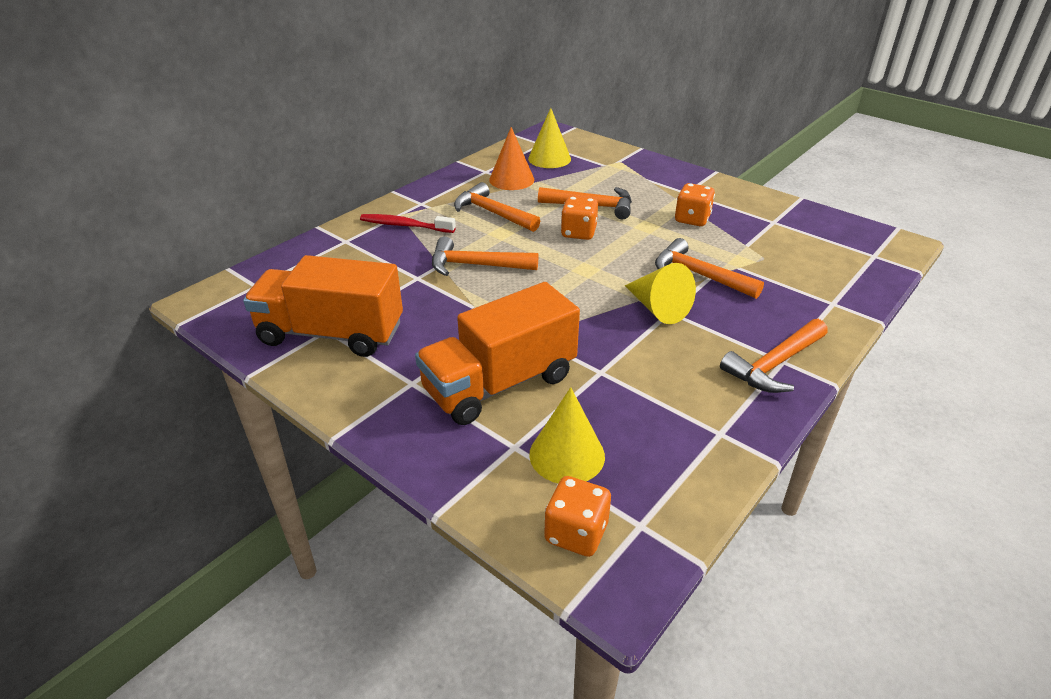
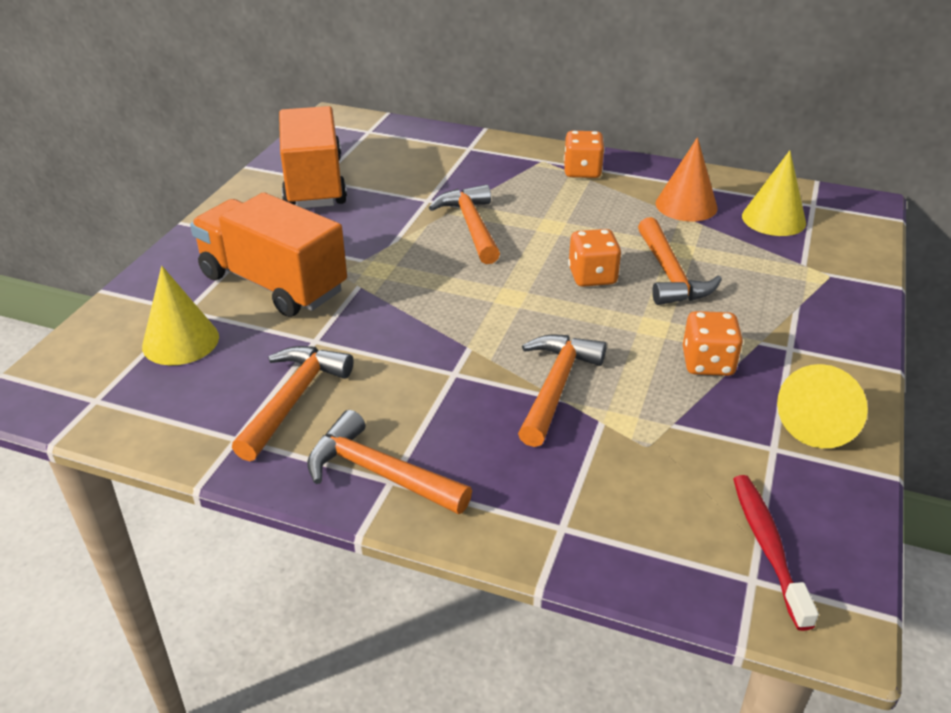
camera: 70 degrees right, 0 degrees up
red toothbrush [360,214,456,233] -> red toothbrush moved to [733,475,819,631]
orange hammer [454,182,540,232] -> orange hammer moved to [232,346,354,461]
orange dice [544,476,611,557] -> orange dice moved to [564,131,605,178]
yellow cone [625,263,696,324] -> yellow cone moved to [777,364,868,448]

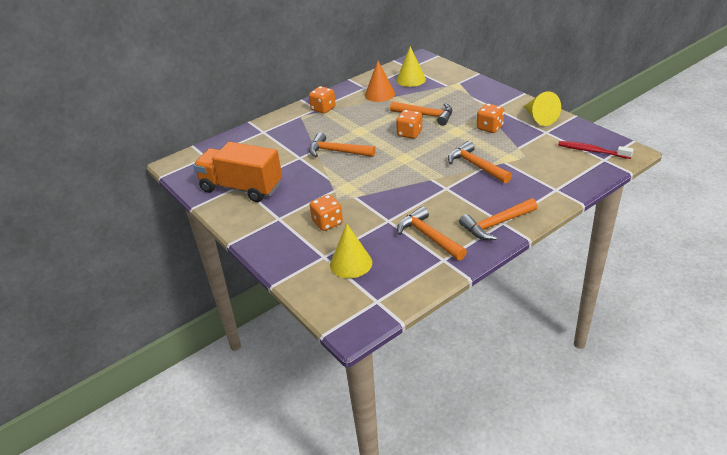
camera: 55 degrees left, 0 degrees up
orange truck [190,192,347,317] -> orange dice [310,195,343,231]

